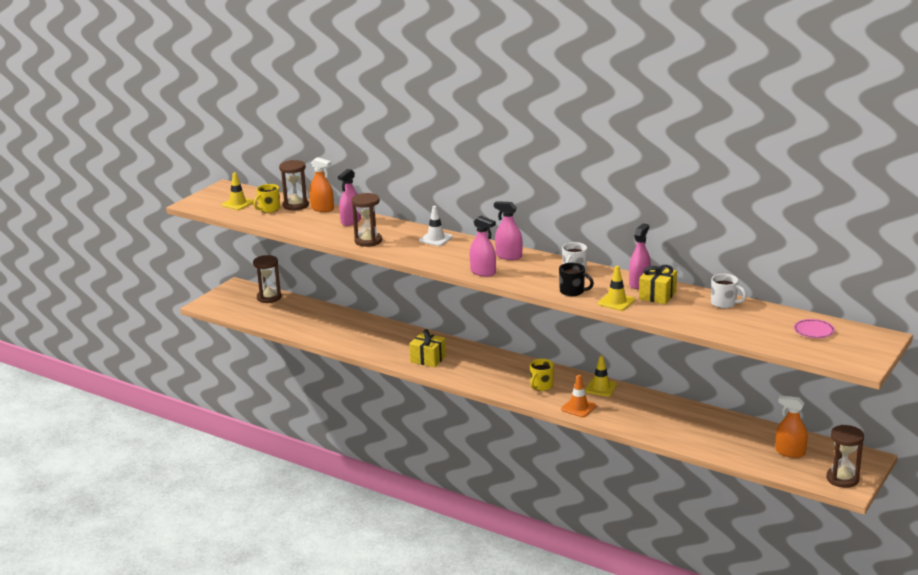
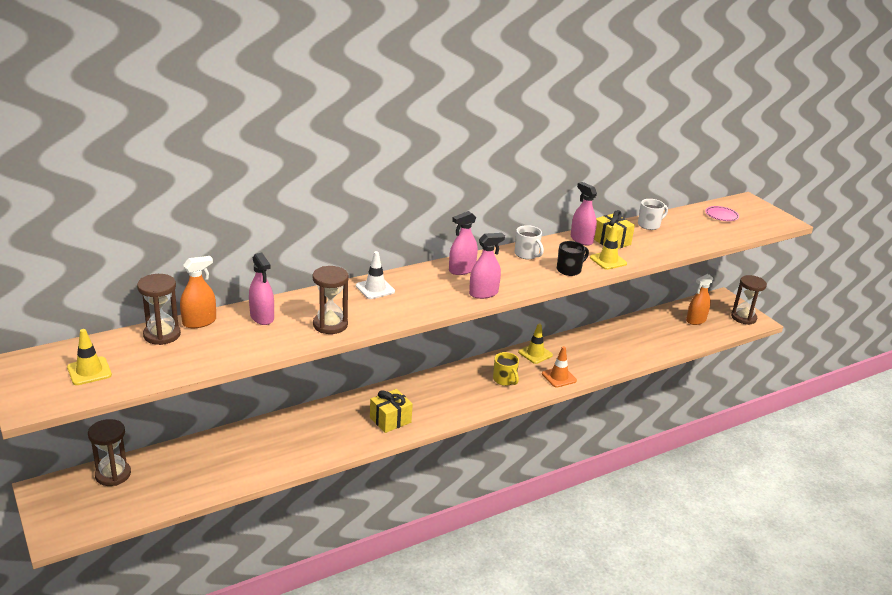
camera: 65 degrees left, 5 degrees up
yellow mug [253,184,280,213] -> none

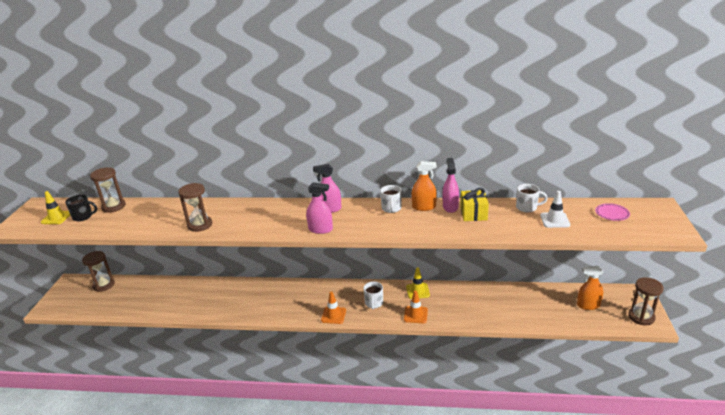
camera: 40 degrees right, 0 degrees up
orange spray bottle [180,256,216,328] -> orange spray bottle moved to [411,161,437,211]
pink spray bottle [249,252,274,325] -> none
white traffic cone [356,251,395,299] -> white traffic cone moved to [540,191,570,228]
yellow gift [370,389,413,433] -> none
yellow mug [493,352,519,386] -> white mug [363,282,383,309]
black mug [557,241,589,276] -> black mug moved to [65,194,97,221]
yellow traffic cone [590,226,627,270] -> none
none -> orange traffic cone [321,291,346,324]

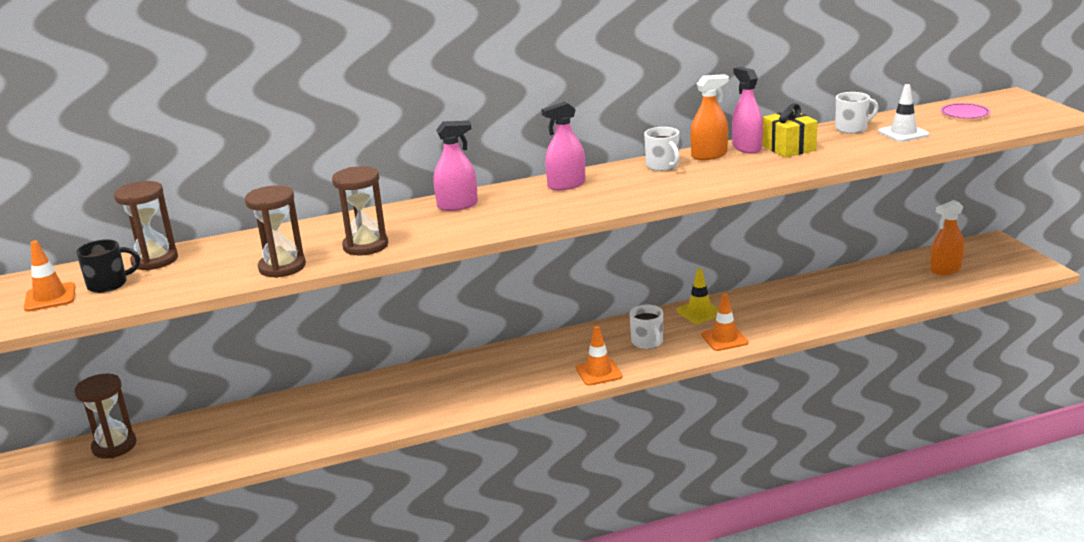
camera: 25 degrees left, 5 degrees down
yellow traffic cone [41,191,70,224] -> orange traffic cone [24,241,76,312]
pink spray bottle [306,182,333,234] -> pink spray bottle moved to [434,121,478,211]
brown hourglass [628,277,664,325] -> brown hourglass moved to [245,185,306,278]

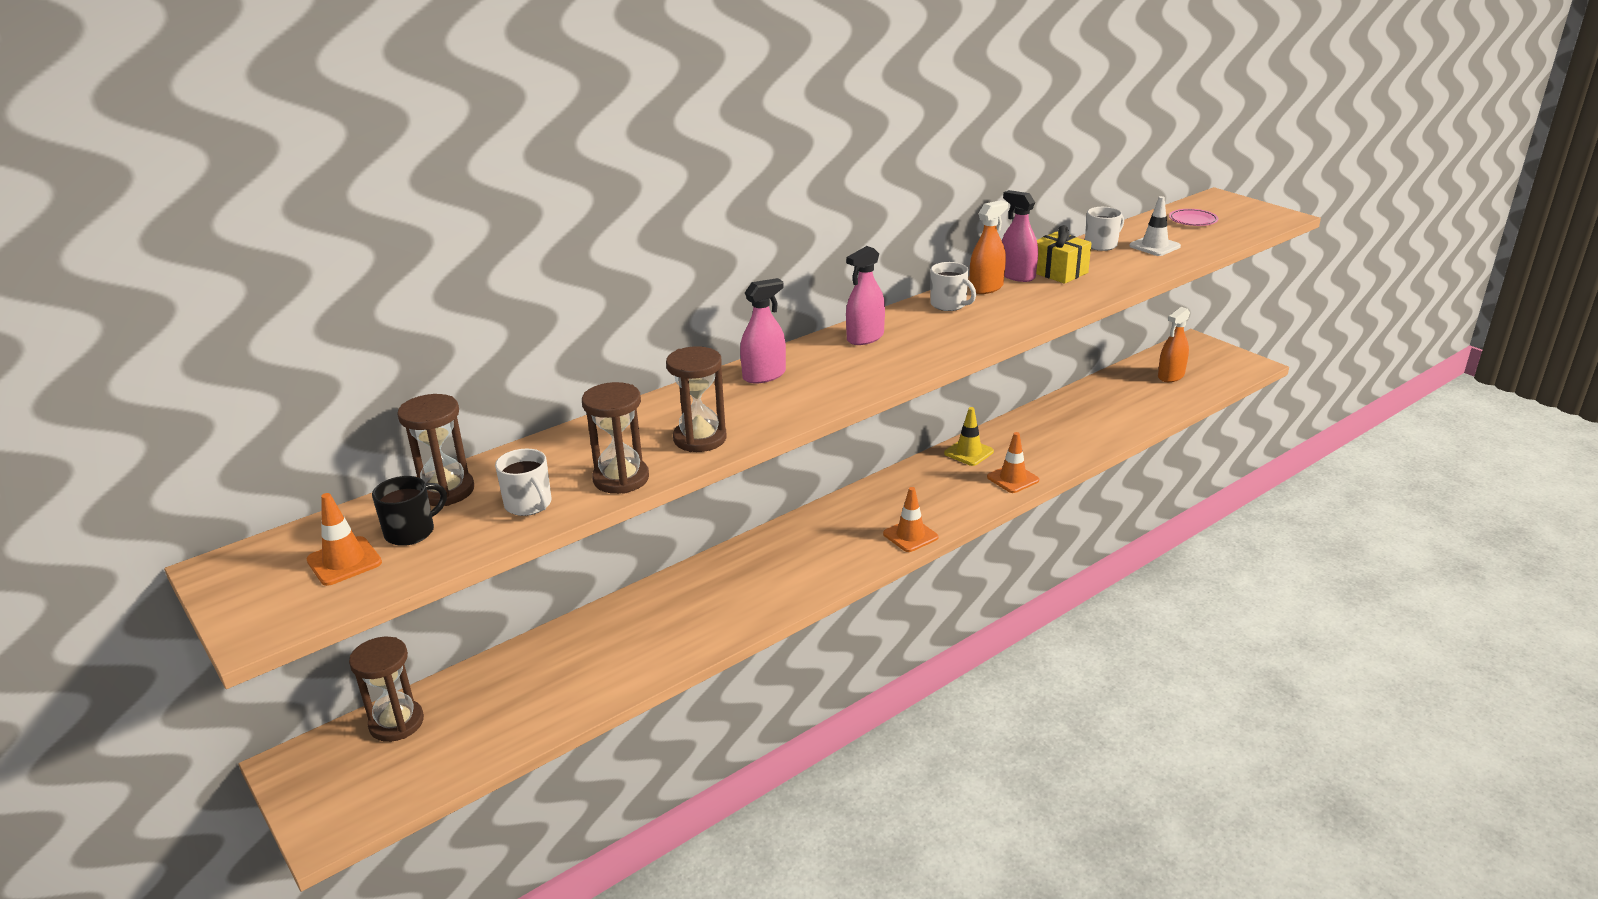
camera: 20 degrees left, 5 degrees up
white mug [630,305,663,349] -> white mug moved to [495,449,552,516]

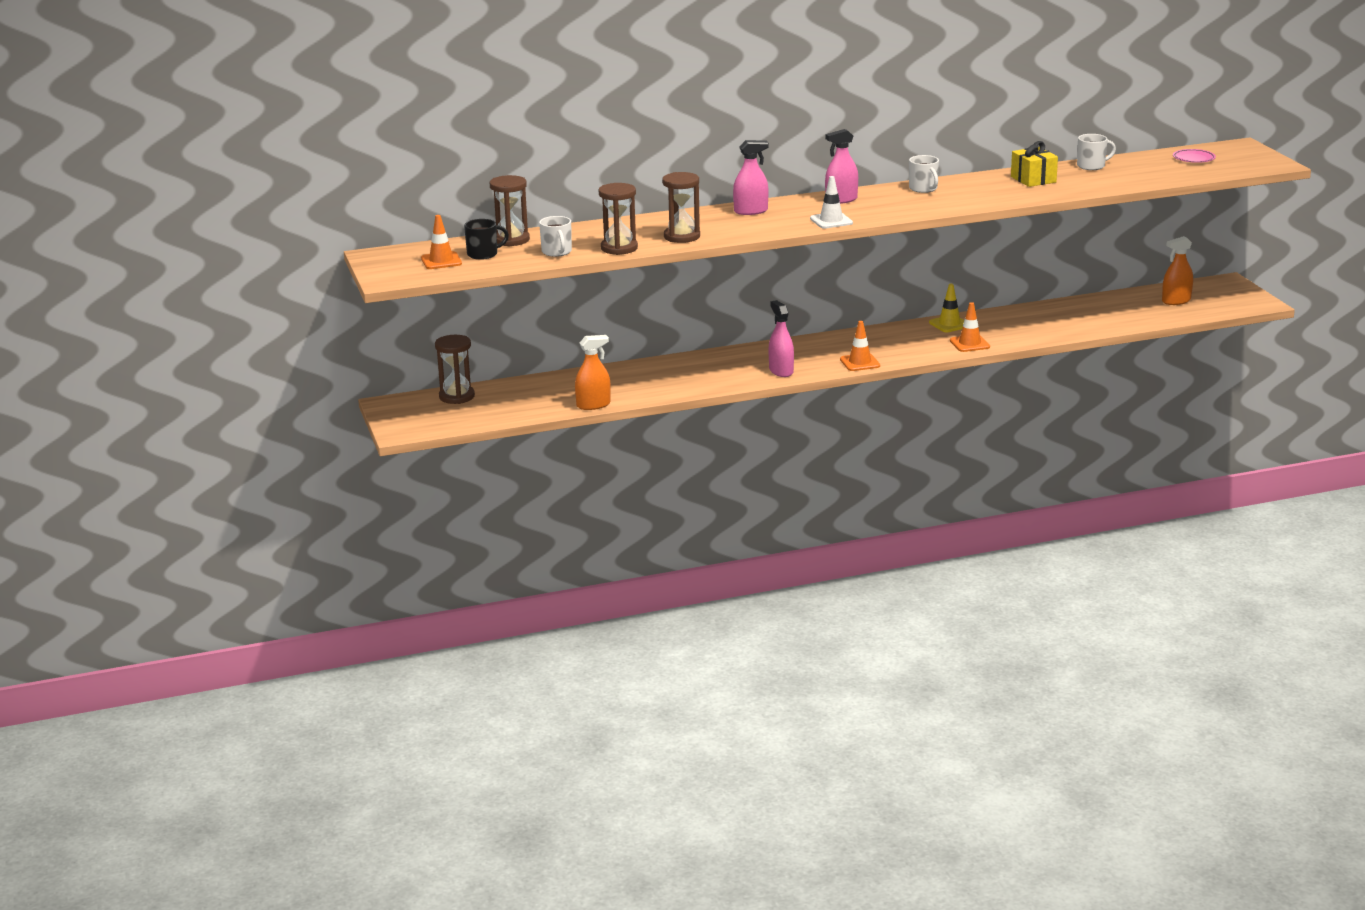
camera: 20 degrees right, 5 degrees down
orange spray bottle [969,200,1008,294] -> orange spray bottle moved to [575,335,611,410]
pink spray bottle [1002,190,1038,282] -> pink spray bottle moved to [769,300,794,377]
white traffic cone [1129,196,1181,256] -> white traffic cone moved to [810,176,853,229]

